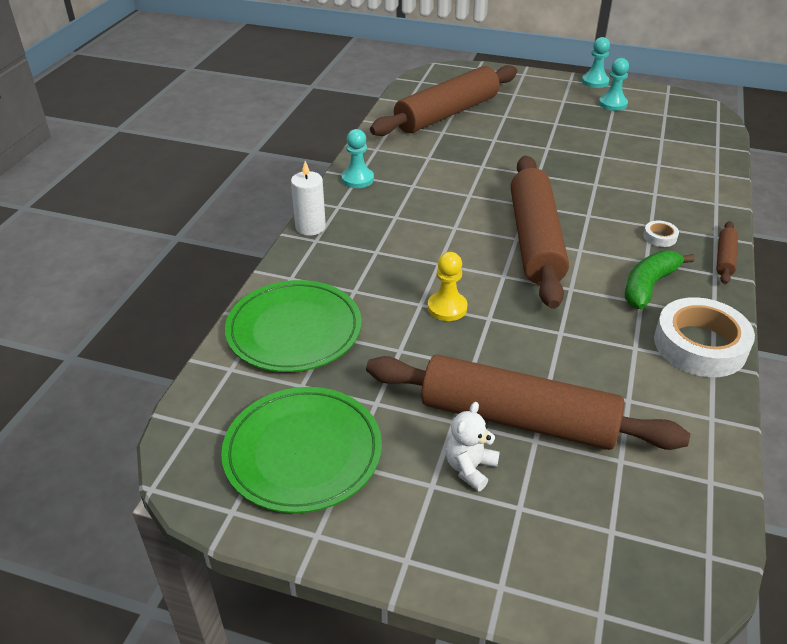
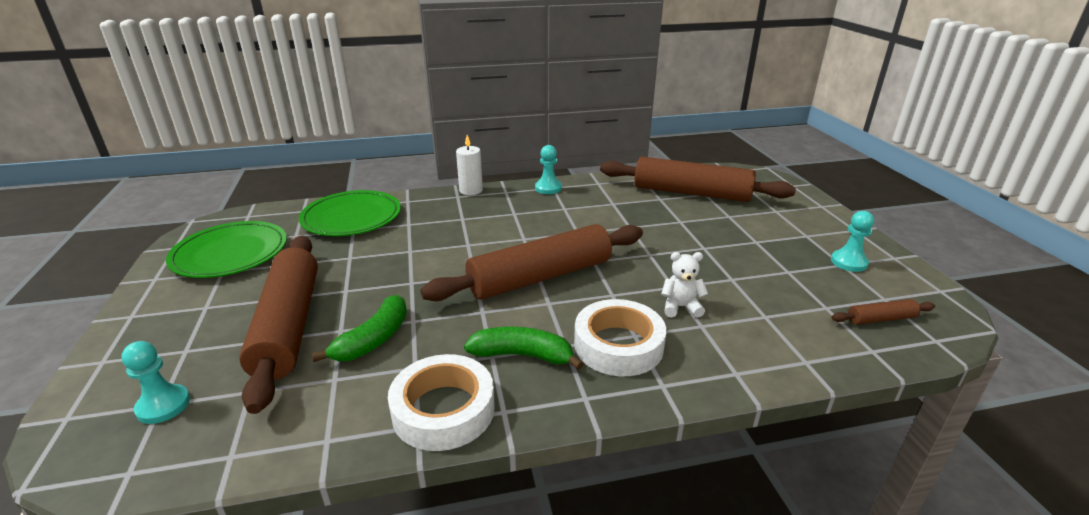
camera: 60 degrees right, 10 degrees down
yellow pawn [428,252,467,321] -> none
white teddy bear [446,402,500,492] -> white teddy bear moved to [661,252,708,317]
turquoise pawn [582,37,610,88] -> turquoise pawn moved to [121,341,190,424]
white tape [643,221,679,247] -> white tape [574,299,666,376], size x2.34
brown rolling pin [716,221,738,284] -> brown rolling pin moved to [832,299,935,325]
none -> green banana [311,295,407,362]

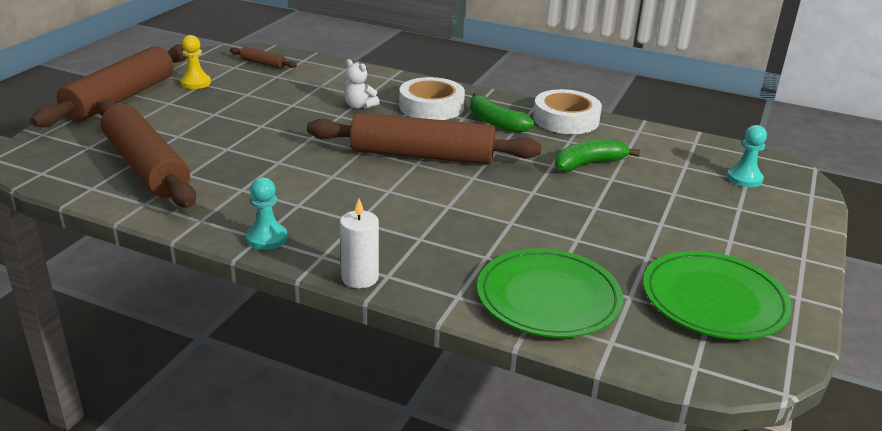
camera: 145 degrees left, 0 degrees up
brown rolling pin [239,236,318,414] -> brown rolling pin moved to [30,44,188,127]
turquoise pawn [831,211,874,272] -> yellow pawn [180,35,211,89]

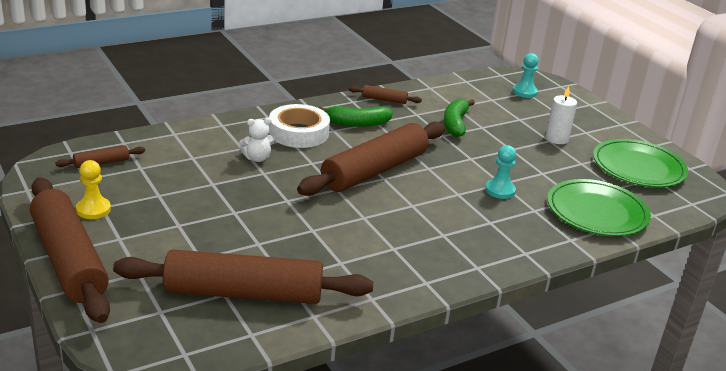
camera: 55 degrees left, 0 degrees up
turquoise pawn [246,177,287,250] -> turquoise pawn moved to [485,145,516,199]
white candle [340,198,379,288] -> white candle moved to [545,86,577,144]
white tape [533,89,602,134] -> brown rolling pin [349,85,422,104]

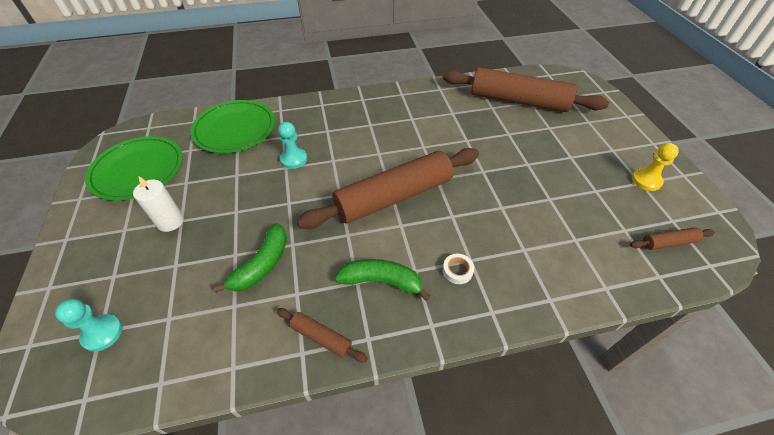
camera: 160 degrees left, 20 degrees up
brown rolling pin [30,178,110,323] -> none
white teddy bear [239,118,274,162] -> none
white tape [269,104,330,148] -> white tape [443,254,474,284], size x0.43

